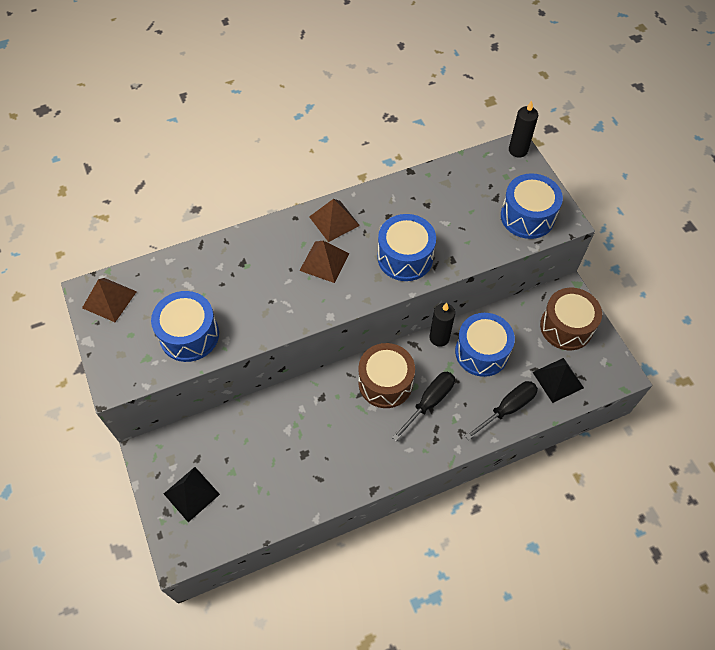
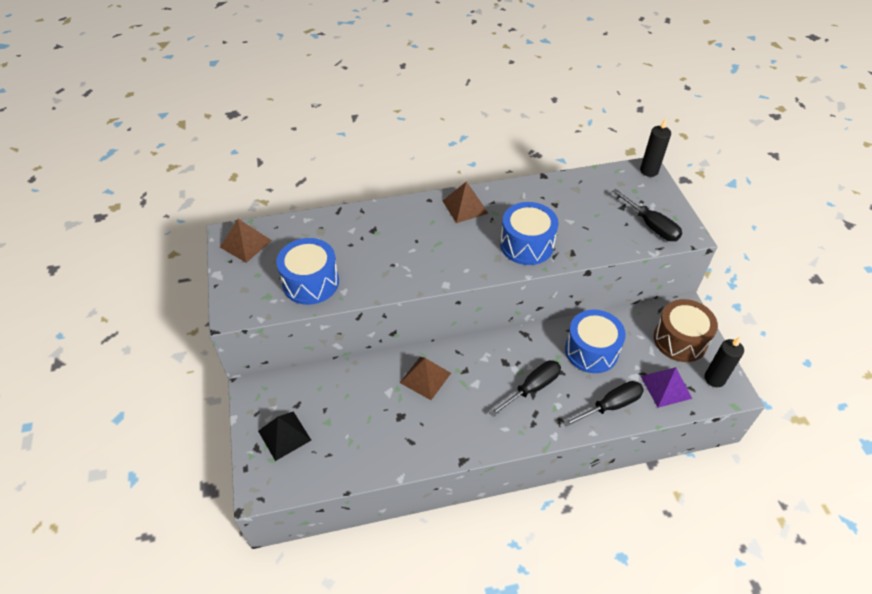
camera: 10 degrees right, 10 degrees down
brown pyramid [299,241,350,283] -> brown pyramid moved to [400,357,451,400]
brown drum [358,343,415,408] -> none
black candle [430,303,455,347] -> black candle moved to [704,337,744,387]
blue drum [501,173,563,239] -> black screwdriver [612,189,682,241]
black pyramid [533,358,584,403] -> purple pyramid [641,367,692,408]

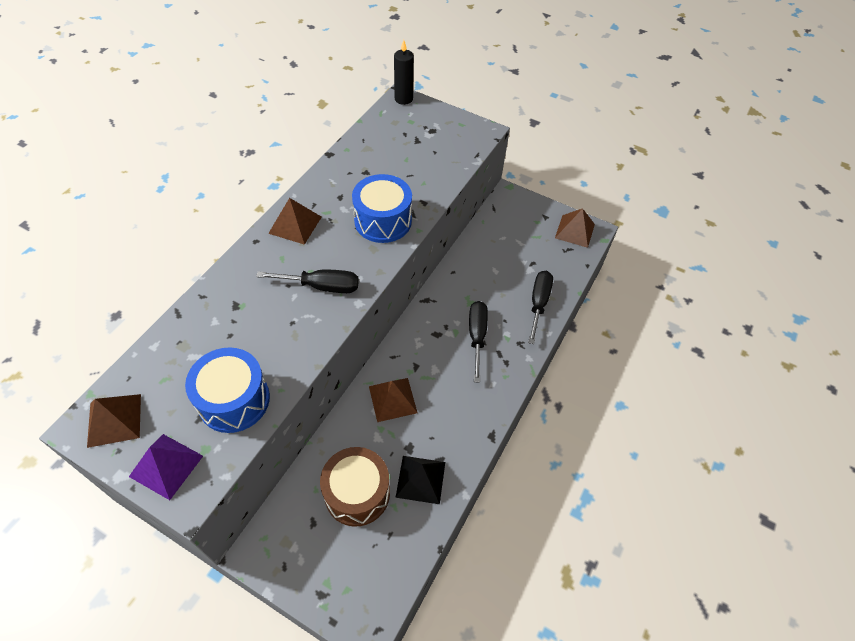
camera: 50 degrees left, 5 degrees up
black pyramid [258,411,311,461] -> black pyramid moved to [395,456,445,504]
blue drum [565,310,626,373] -> none
black screwdriver [612,189,682,241] -> black screwdriver moved to [256,270,359,293]
purple pyramid [641,367,692,408] -> purple pyramid moved to [129,434,203,500]
brown drum [654,299,718,362] -> brown drum moved to [320,447,390,527]
black candle [704,337,744,387] -> brown pyramid [555,208,595,248]

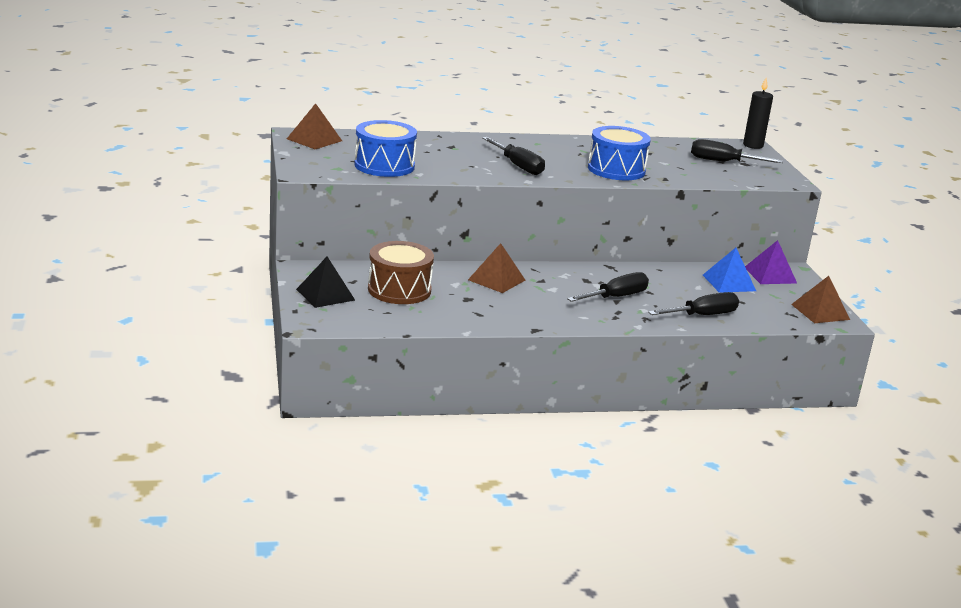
camera: 50 degrees right, 30 degrees down
purple pyramid [129,434,203,500] -> purple pyramid moved to [745,240,797,284]
brown pyramid [268,198,321,245] -> none
black pyramid [395,456,445,504] -> black pyramid moved to [296,257,355,308]
none -> black screwdriver [691,139,783,163]
none -> blue pyramid [703,248,756,293]

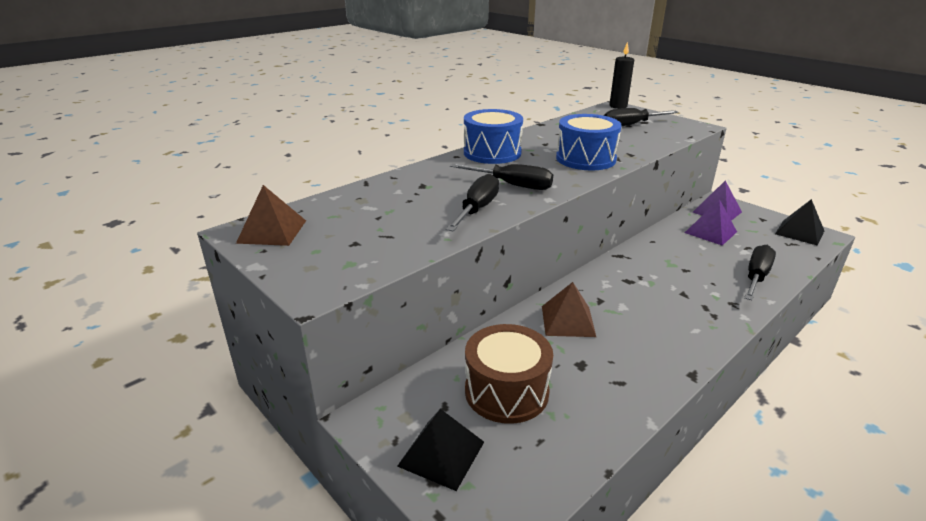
camera: 30 degrees left, 5 degrees up
blue drum [354,120,417,177] -> blue drum moved to [464,109,523,164]
black screwdriver [567,272,649,302] -> black screwdriver moved to [446,174,499,232]
blue pyramid [703,248,756,293] -> purple pyramid [685,199,737,245]
brown pyramid [791,276,850,323] -> black pyramid [775,199,824,246]

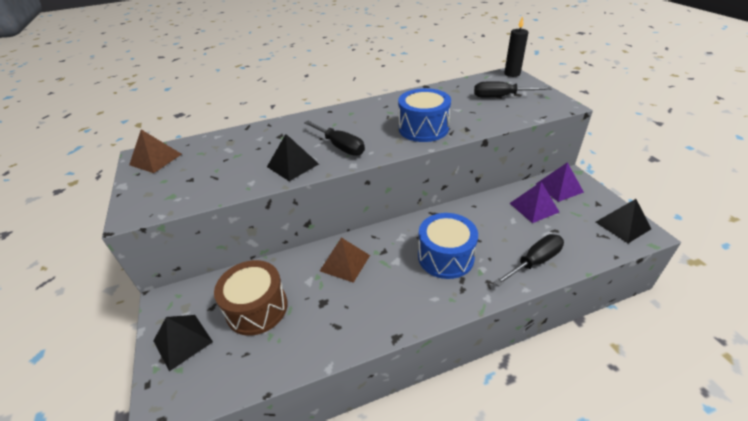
camera: 25 degrees right, 10 degrees up
black screwdriver [446,174,499,232] -> black pyramid [267,134,319,181]
blue drum [464,109,523,164] -> blue drum moved to [418,213,478,279]

